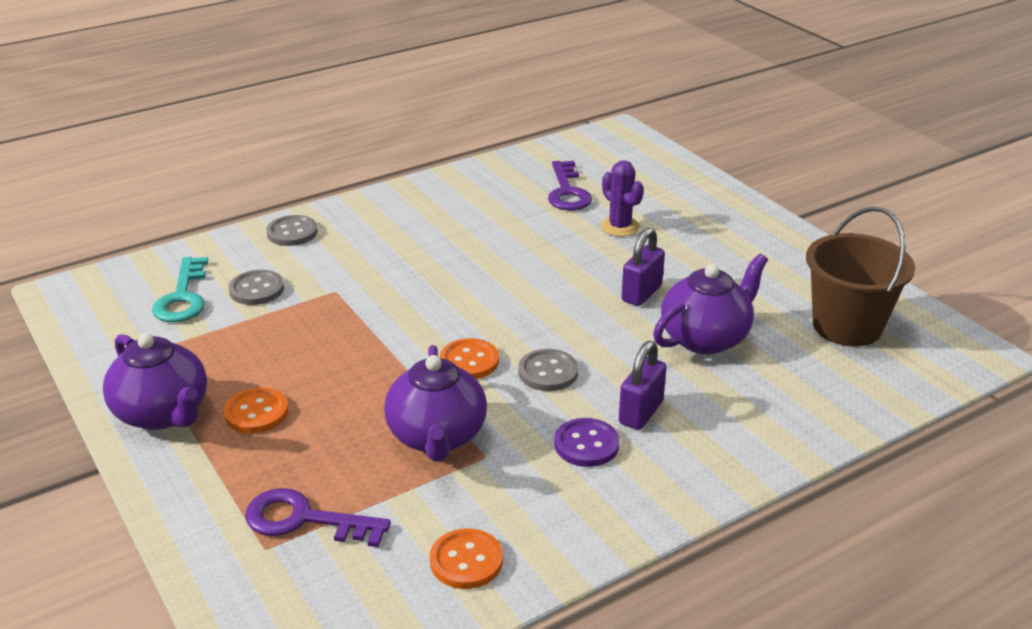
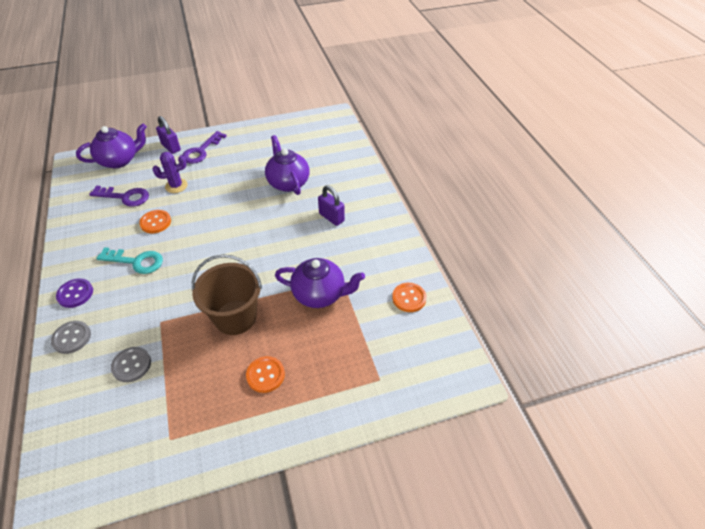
camera: 75 degrees left, 15 degrees up
purple teapot [103,333,207,430] -> purple teapot moved to [76,123,147,168]
turquoise key [152,257,208,322] -> turquoise key moved to [96,247,163,274]
purple key [245,488,391,547] -> purple key moved to [182,131,227,164]
orange button [440,338,499,379] -> orange button moved to [139,210,171,233]
grey button [518,349,578,391] -> none
purple button [554,418,620,467] -> purple button moved to [56,278,93,308]
purple padlock [621,228,665,306] -> purple padlock moved to [156,116,181,154]
brown bucket [806,207,915,346] -> brown bucket moved to [192,254,262,335]

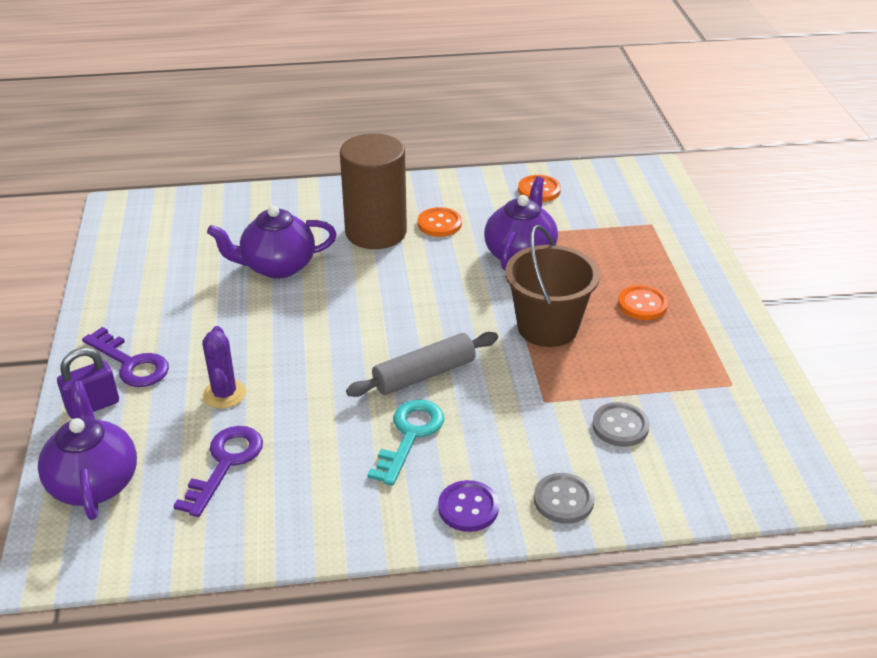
camera: 80 degrees left, 10 degrees down
orange button [139,210,171,233] -> orange button moved to [418,207,462,237]
purple padlock [318,185,345,226] -> brown cylinder [340,133,407,249]
none -> grey rolling pin [346,332,498,397]

